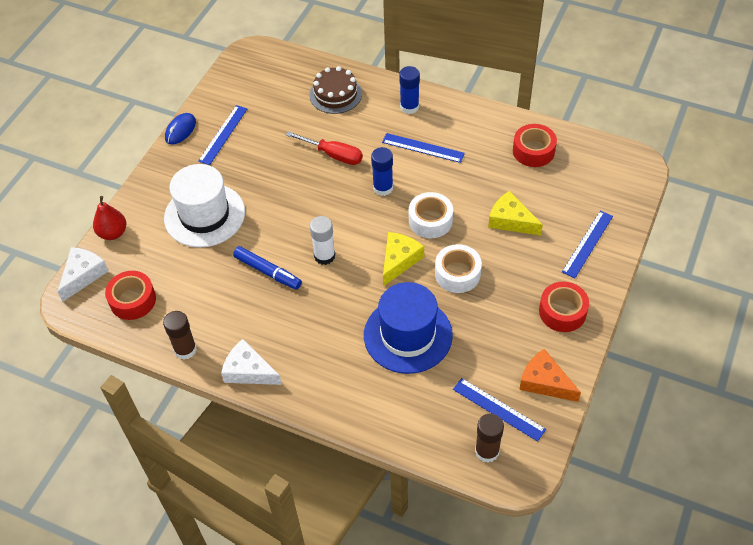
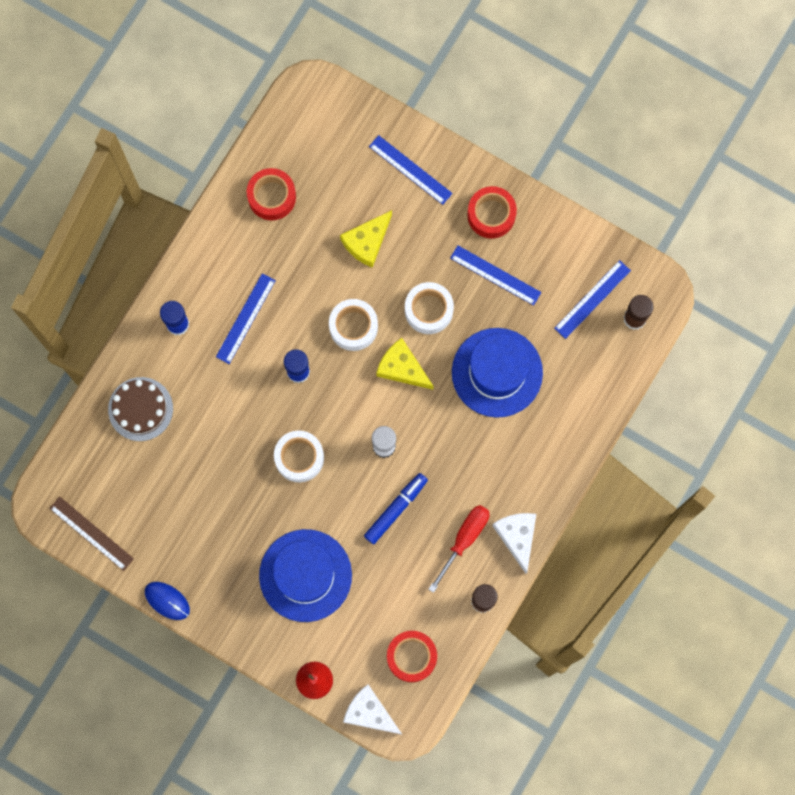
camera: 85 degrees left, 25 degrees up
white hat [164,164,245,248] -> blue hat [259,529,352,622]
blue ruler [198,105,247,165] -> blue ruler moved to [450,245,541,305]
white cheese [221,339,282,385] -> white cheese turned 135 degrees clockwise [492,513,536,574]
red screwdriver [286,131,363,165] -> red screwdriver moved to [428,505,489,593]
orange cheese [519,349,581,402] -> none
none -> brown ruler [49,496,134,571]
none -> white tape [274,430,324,482]

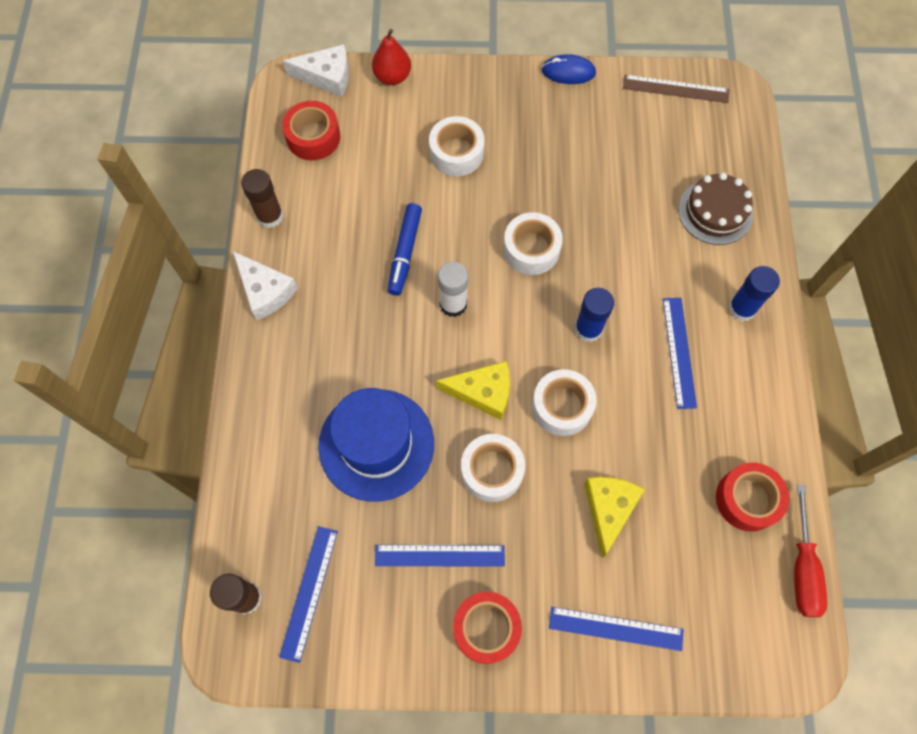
camera: 150 degrees right, 10 degrees down
blue hat [259,529,352,622] -> white tape [429,116,485,176]
red screwdriver [428,505,489,593] -> red screwdriver moved to [794,484,827,617]

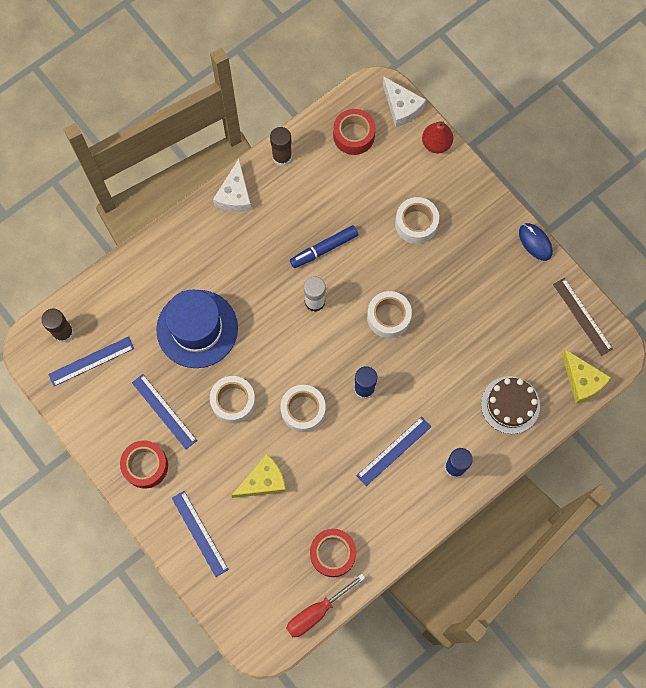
camera: 50 degrees right, 5 degrees up
yellow cheese [436,361,510,420] -> yellow cheese moved to [561,349,611,403]

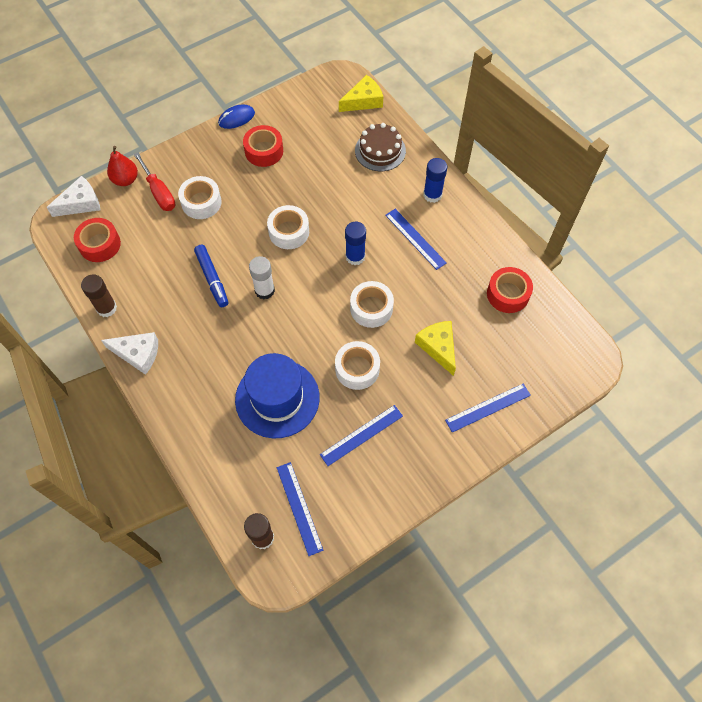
camera: 85 degrees left, 10 degrees down
red tape [120,440,168,489] -> red tape moved to [243,125,283,167]
red screwdriver [286,574,365,637] -> red screwdriver moved to [134,152,175,211]
brown ruler [553,278,613,356] -> none

